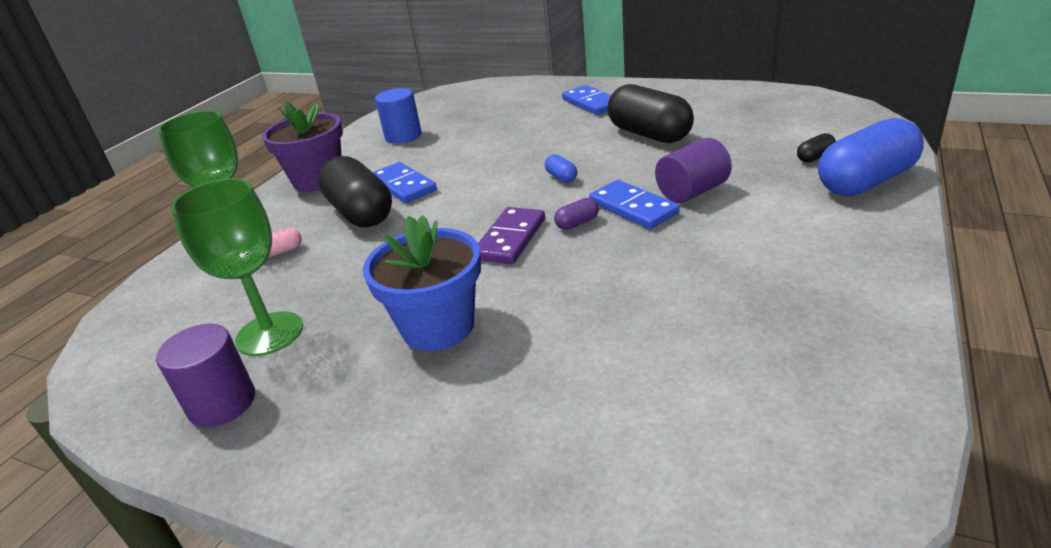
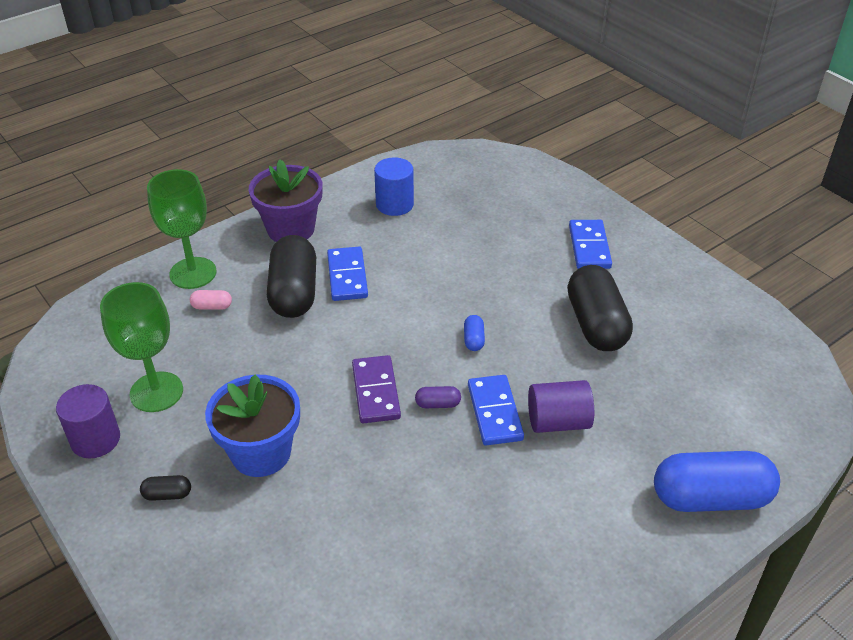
camera: 25 degrees right, 10 degrees up
purple domino [478,207,545,264] -> purple domino turned 60 degrees counterclockwise [352,355,401,423]
black capsule [797,133,836,163] -> black capsule moved to [140,475,191,501]

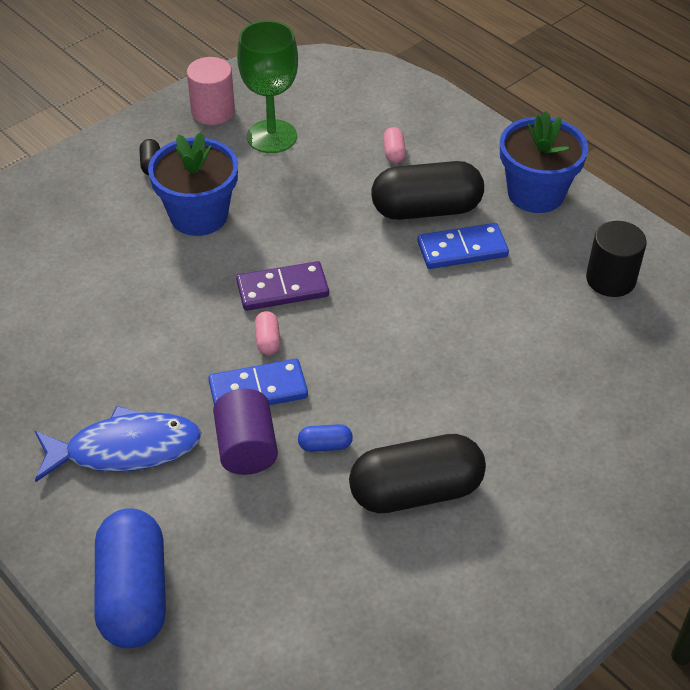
camera: 85 degrees right, 5 degrees up
purple cylinder [56,384,120,458] -> pink cylinder [187,57,235,125]
green goblet [147,169,216,289] -> none
purple flower pot [249,159,322,242] -> blue flower pot [500,111,588,213]
blue cylinder [374,157,414,216] -> black cylinder [586,221,647,297]
purple capsule [415,386,461,408] -> pink capsule [255,311,281,355]
blue capsule [464,315,485,351] -> blue capsule moved to [298,424,353,452]
blue domino [569,220,612,269] -> none
none -> blue fish [35,406,201,482]

